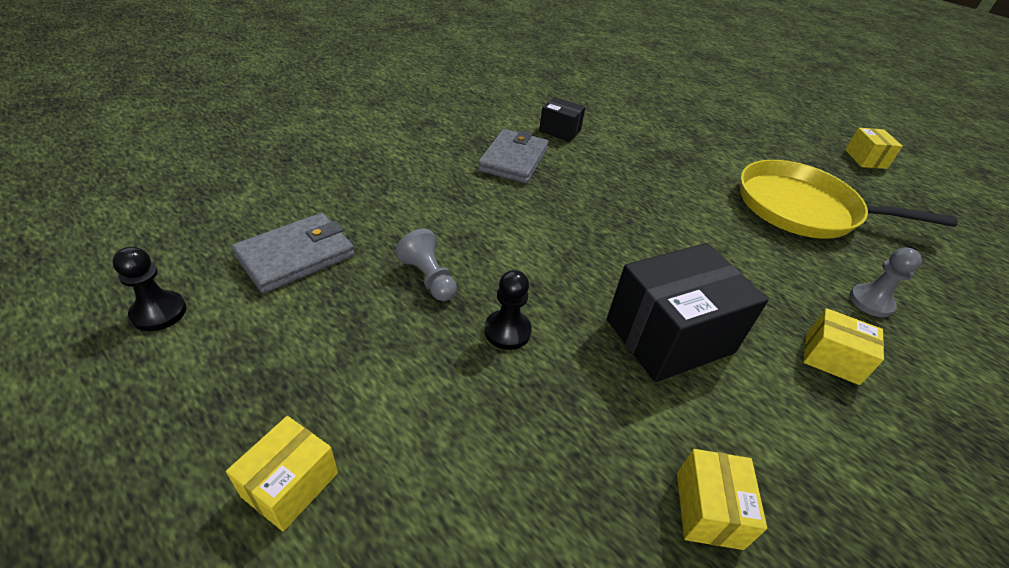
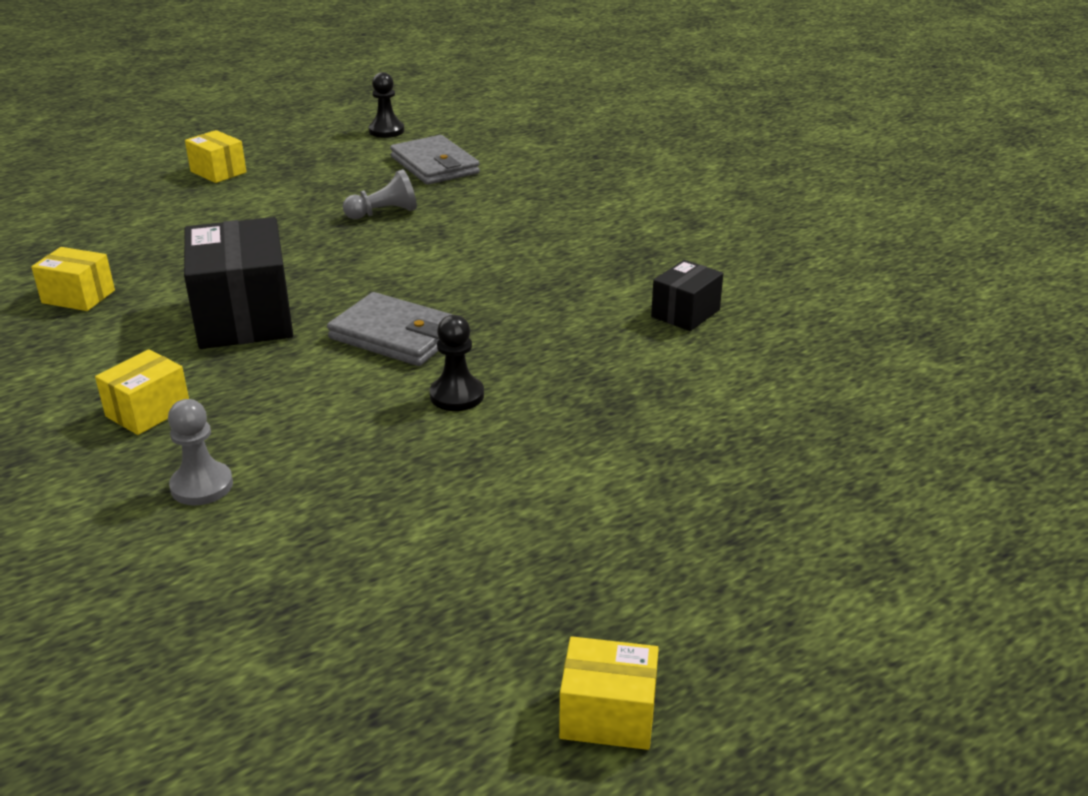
camera: 105 degrees right, 10 degrees down
grey wallet [478,129,549,183] -> grey wallet moved to [327,292,453,366]
black pawn [484,270,532,350] -> black pawn moved to [430,315,484,411]
yellow pan [740,160,958,239] -> none

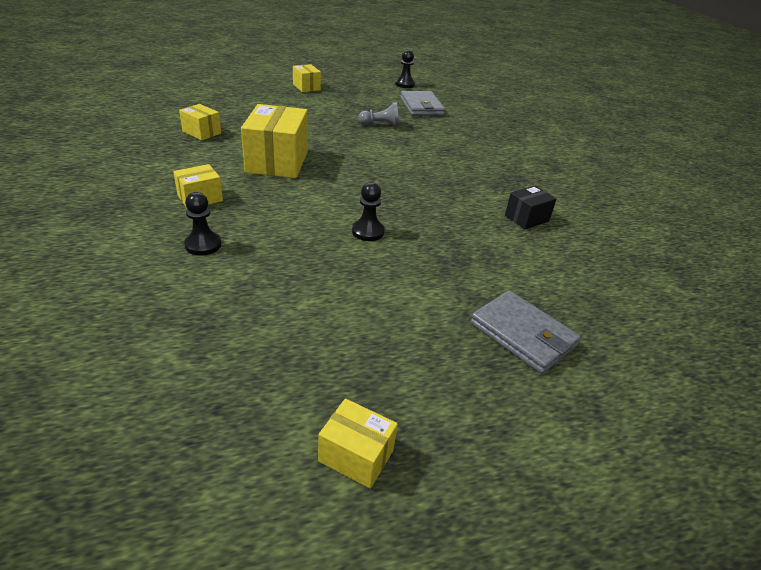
camera: 15 degrees right, 5 degrees up
grey pawn [168,399,233,505] -> black pawn [184,192,221,256]
black box [184,217,293,349] -> yellow box [241,104,308,178]
grey wallet [327,292,453,366] -> grey wallet moved to [470,291,581,374]

